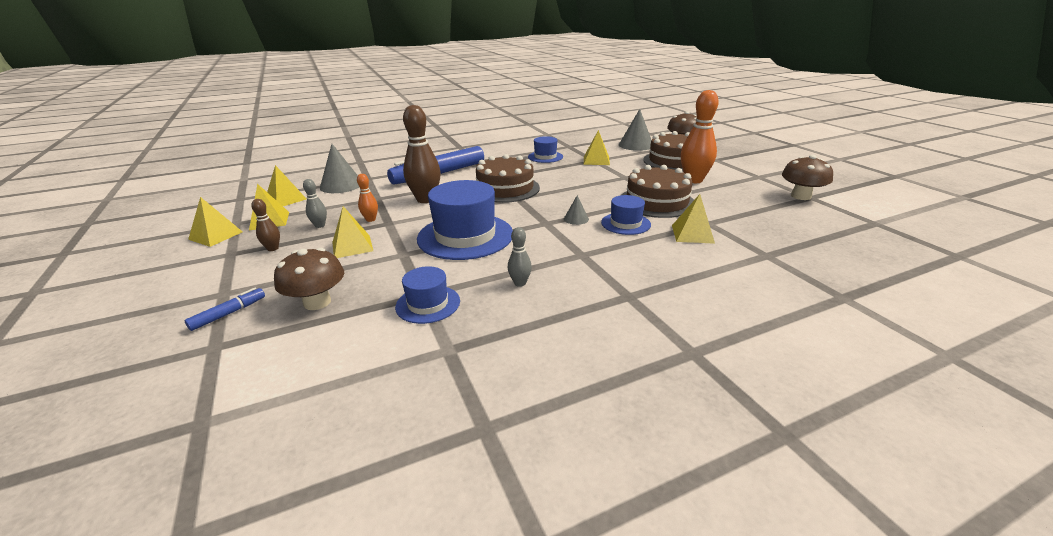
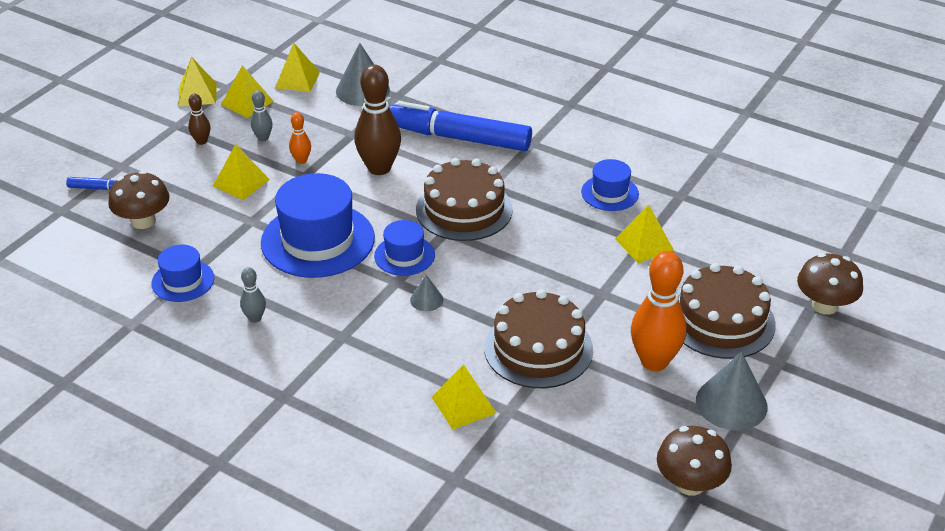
camera: 55 degrees right, 10 degrees up
blue hat [601,195,651,235] -> blue hat moved to [374,220,435,276]
grey cone [619,109,651,151] -> grey cone moved to [696,352,768,430]

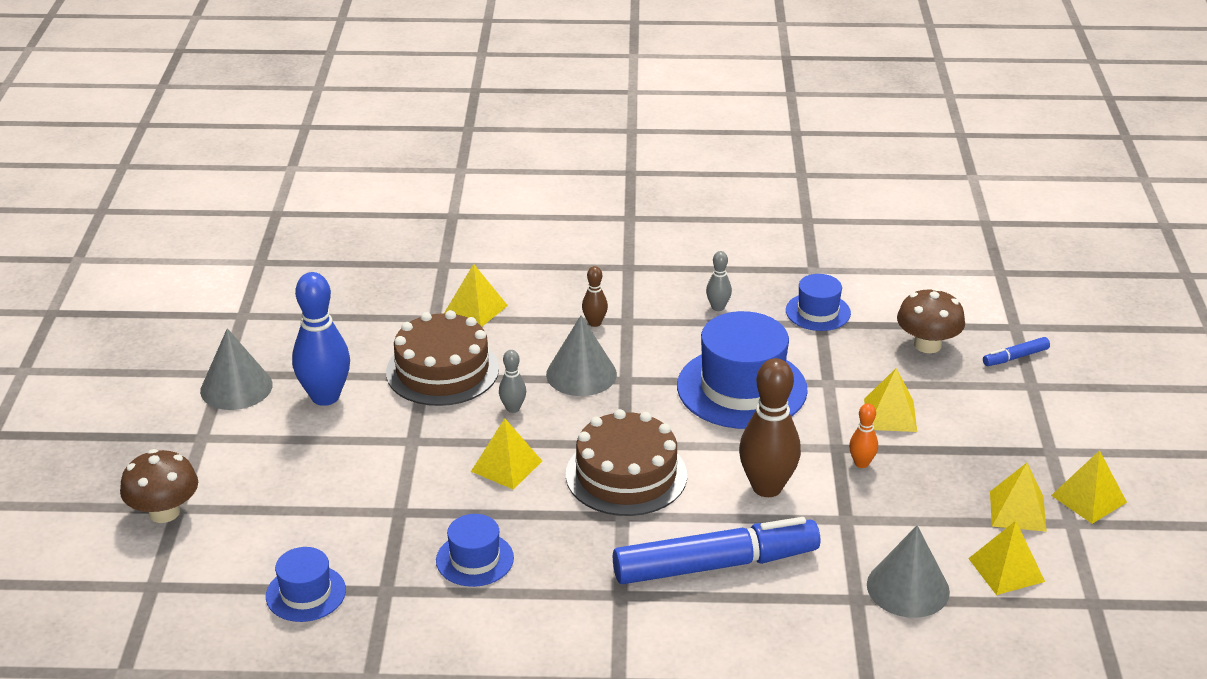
camera: 150 degrees right, 5 degrees down
brown bowling pin [188,94,211,145] -> brown bowling pin moved to [582,266,608,327]
grey bowling pin [251,90,272,141] -> grey bowling pin moved to [499,350,526,413]
blue hat [374,220,435,276] -> blue hat moved to [266,547,346,622]
grey cone [410,275,443,311] -> grey cone [546,315,617,396], size x1.97
yellow pyramid [615,205,674,263] -> yellow pyramid moved to [471,418,542,490]
orange bowling pin [631,251,687,371] -> blue bowling pin [292,272,350,406]
brown mushroom [657,426,732,496] -> none
brown cake [678,263,776,359] -> none

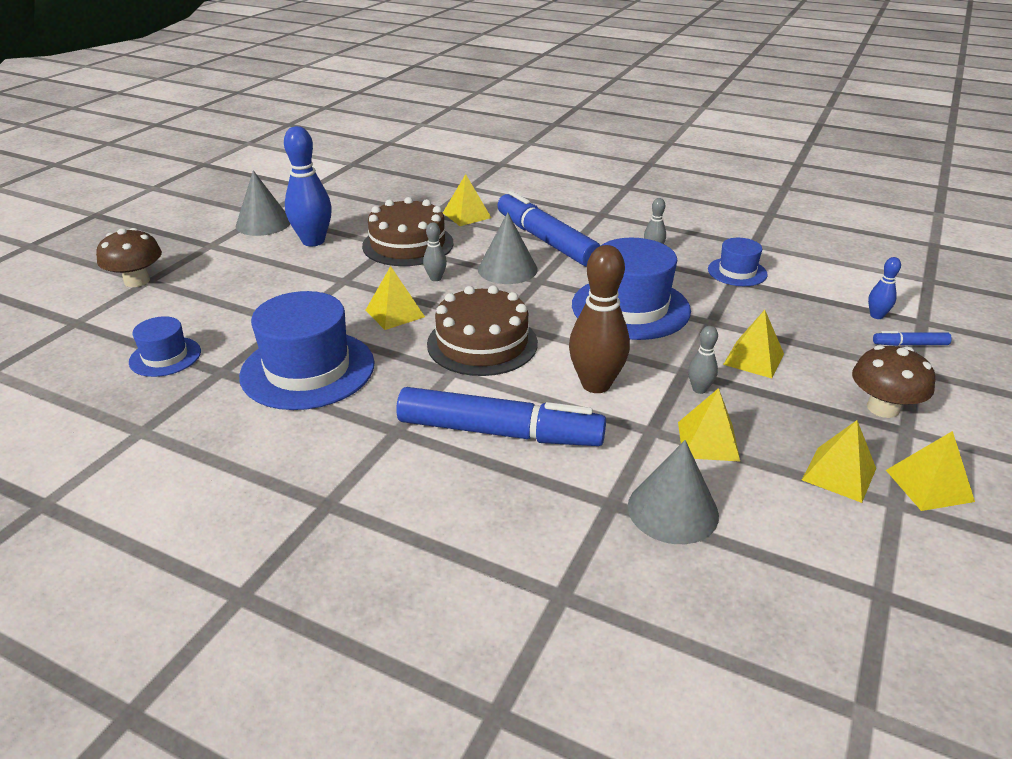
camera: 25 degrees right, 0 degrees up
blue hat [436,514,514,587] -> blue hat [239,291,375,410], size x1.89
brown bowling pin [582,266,608,327] -> blue marker [497,191,601,267]
orange bowling pin [849,403,878,468] -> grey bowling pin [688,326,718,394]
brown mushroom [897,288,965,353] -> brown mushroom moved to [852,345,935,418]
yellow pyramid [968,521,1045,595] -> yellow pyramid moved to [678,388,740,462]
none -> blue bowling pin [868,257,901,319]

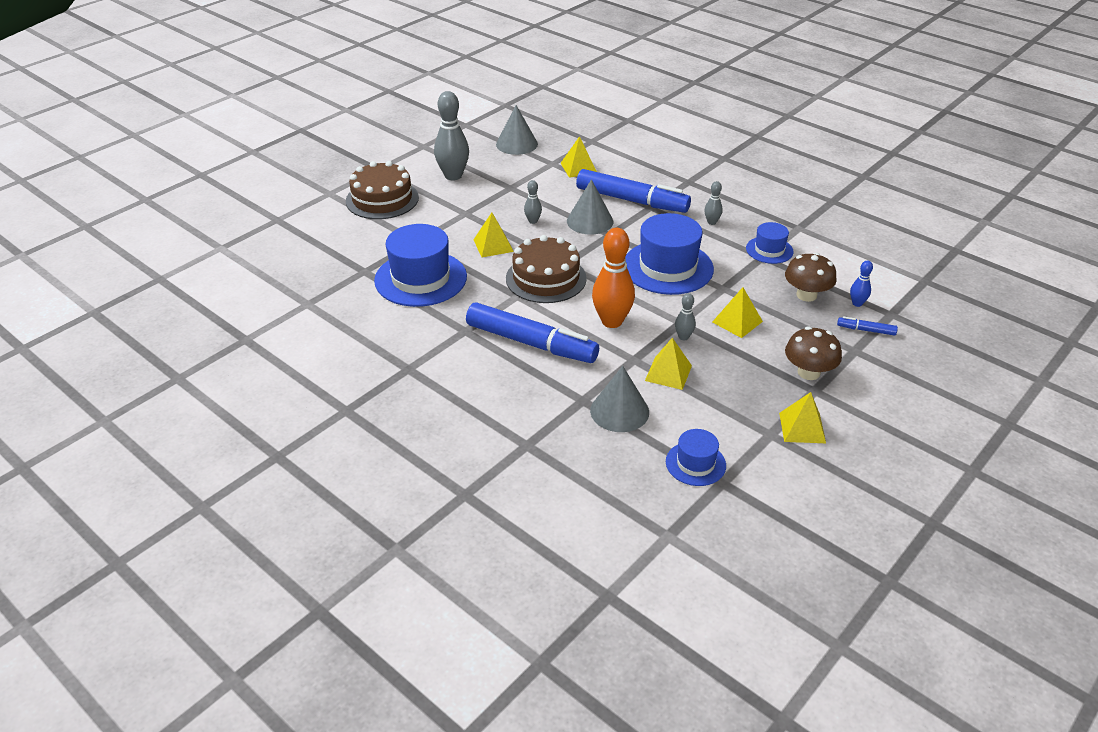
camera: 15 degrees right, 5 degrees up
brown mushroom [96,228,162,287] -> brown mushroom moved to [785,253,837,302]
blue hat [129,316,201,377] -> blue hat moved to [666,429,726,486]
grey cone [236,170,290,236] -> grey cone moved to [496,105,538,155]
blue bowling pin [284,126,332,246] -> grey bowling pin [434,91,469,181]
brown cake [362,197,453,266] -> brown cake moved to [346,161,419,219]
blue marker [497,191,601,267] -> blue marker turned 135 degrees clockwise [576,169,691,213]
brown bowling pin [569,245,630,393] -> orange bowling pin [592,228,635,328]
yellow pyramid [802,420,876,503] -> none

